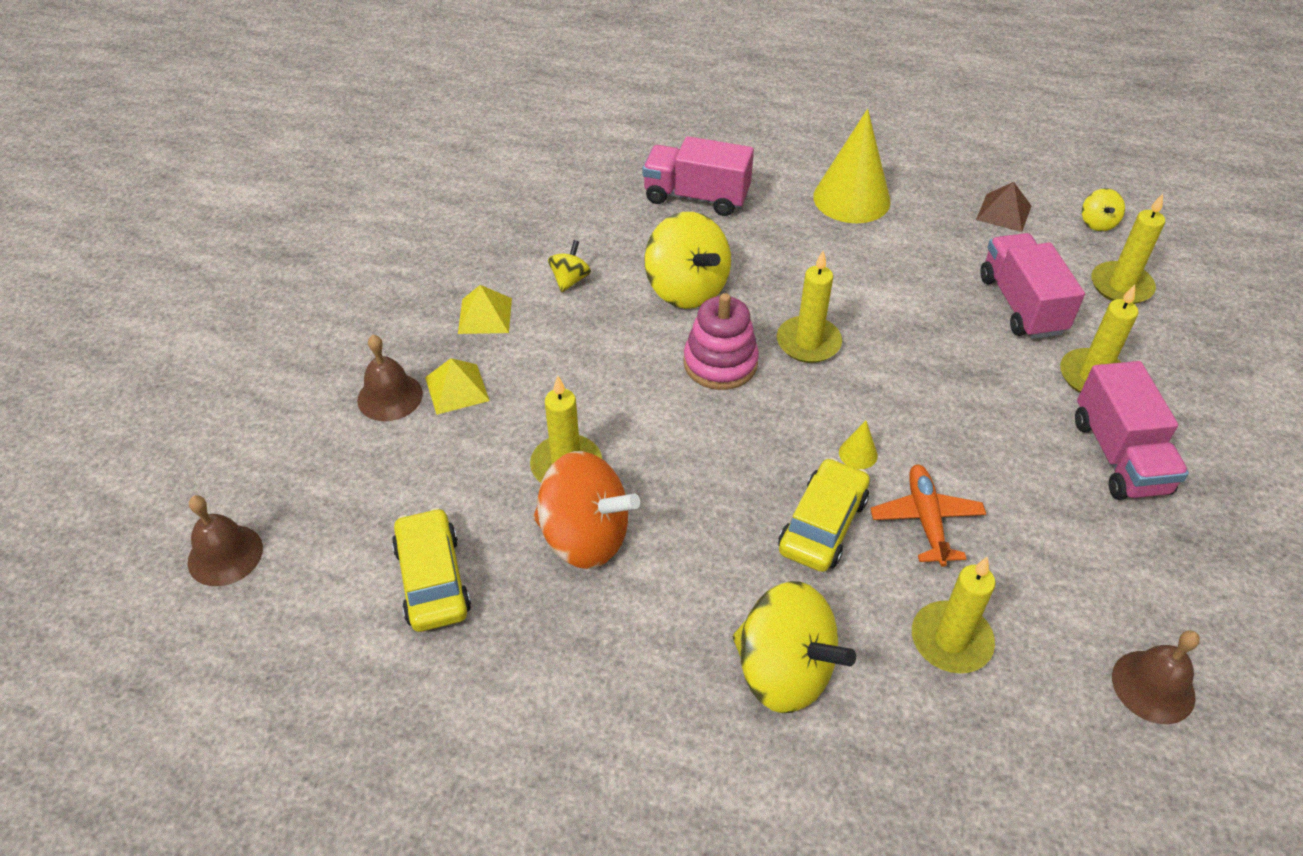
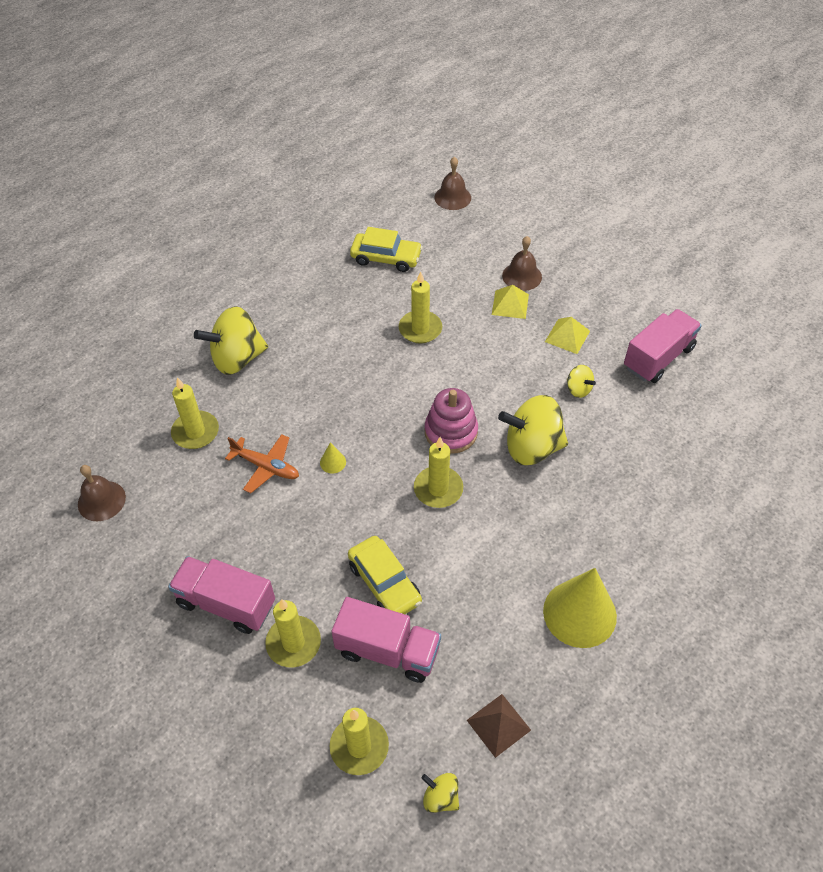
camera: 120 degrees right, 5 degrees up
orange spinning top [533,451,640,569] -> none
pink truck [642,136,754,216] -> pink truck moved to [624,309,702,383]
yellow car [779,458,870,572] -> yellow car moved to [348,536,422,614]

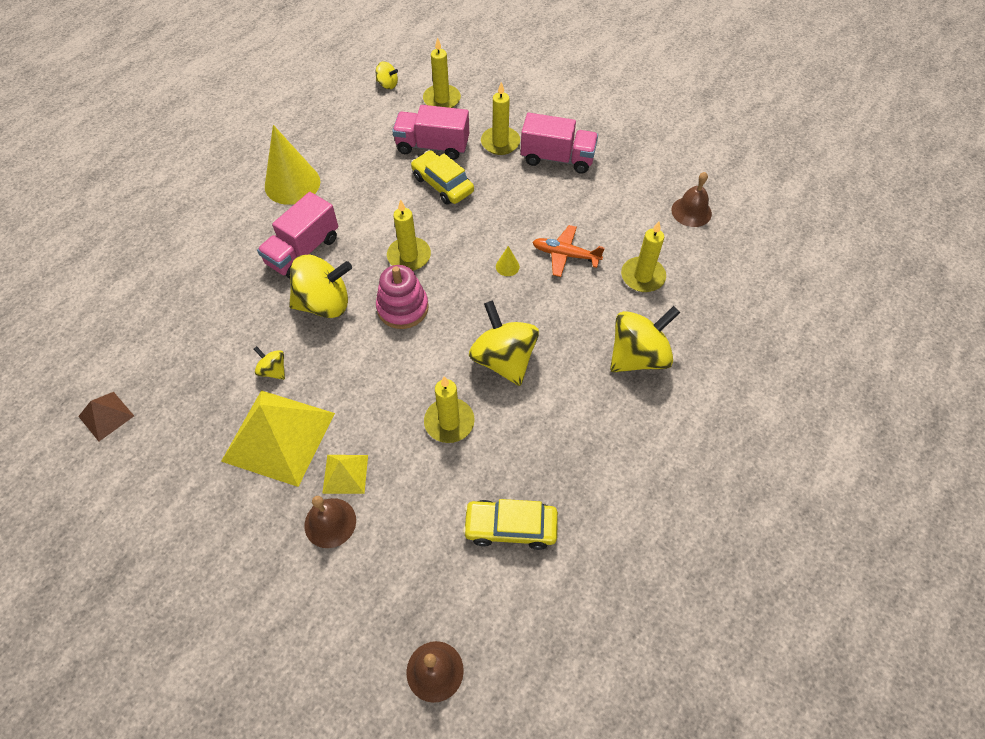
camera: 170 degrees right, 5 degrees up
brown pyramid [467,694,531,758] -> brown pyramid moved to [78,392,134,441]
yellow pyramid [545,317,590,354] -> yellow pyramid [221,390,335,487], size x2.08
pink truck [624,309,702,383] -> pink truck moved to [257,192,338,278]
none -> yellow spinning top [469,300,539,386]

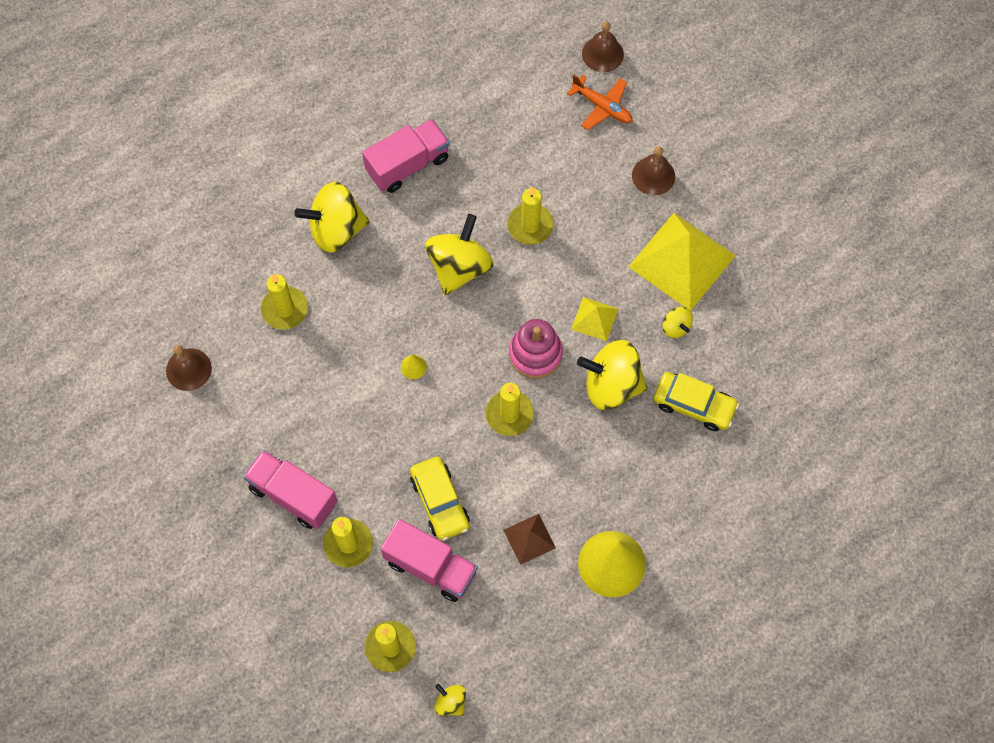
camera: 160 degrees left, 10 degrees up
brown pyramid [78,392,134,441] -> brown pyramid moved to [504,514,556,565]
pink truck [257,192,338,278] -> pink truck moved to [362,119,450,193]
yellow pyramid [322,455,368,494] -> yellow pyramid moved to [571,297,618,341]
yellow car [463,499,558,550] -> yellow car moved to [653,372,739,431]
yellow spinning top [469,300,539,386] -> yellow spinning top turned 150 degrees counterclockwise [425,214,493,295]
orange plane [532,225,605,277] -> orange plane moved to [567,75,633,130]

